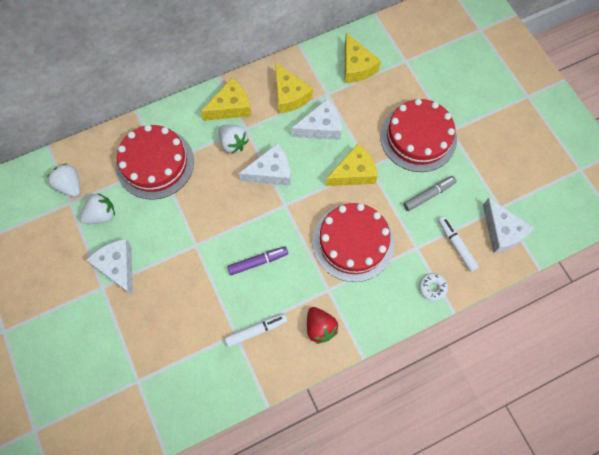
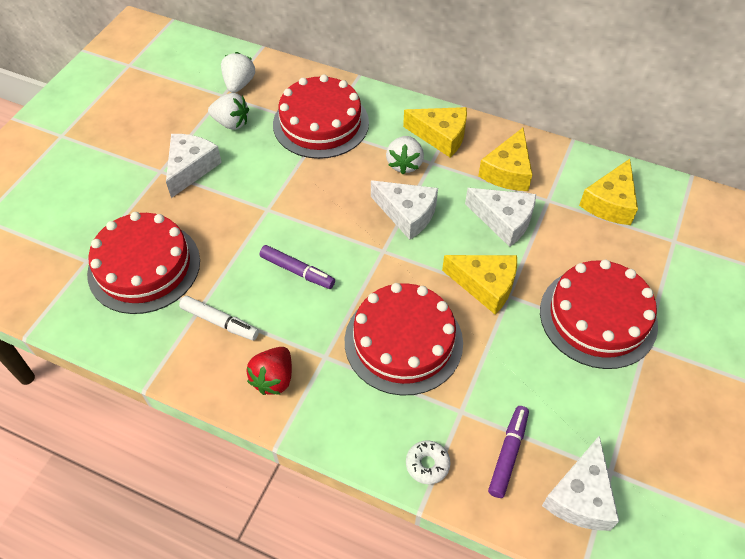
camera: 50 degrees right, 15 degrees down
grey marker [403,176,457,211] -> none
white marker [438,216,479,272] -> purple marker [488,406,529,498]
none -> red cake [87,212,200,314]

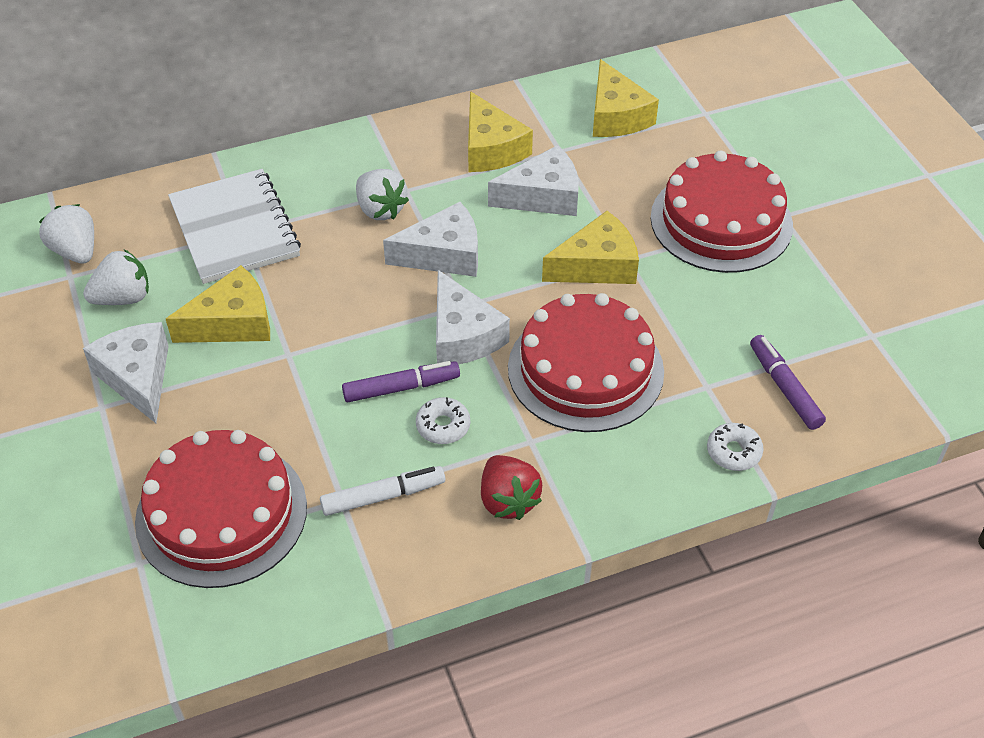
camera: 45 degrees left, 5 degrees down
red cake [273,75,369,159] -> white notebook [168,169,301,284]
yellow cheese [403,107,467,157] -> yellow cheese moved to [166,265,270,343]
white cheese [542,435,619,531] -> white cheese moved to [436,270,510,364]
none -> white donut [416,397,470,444]

